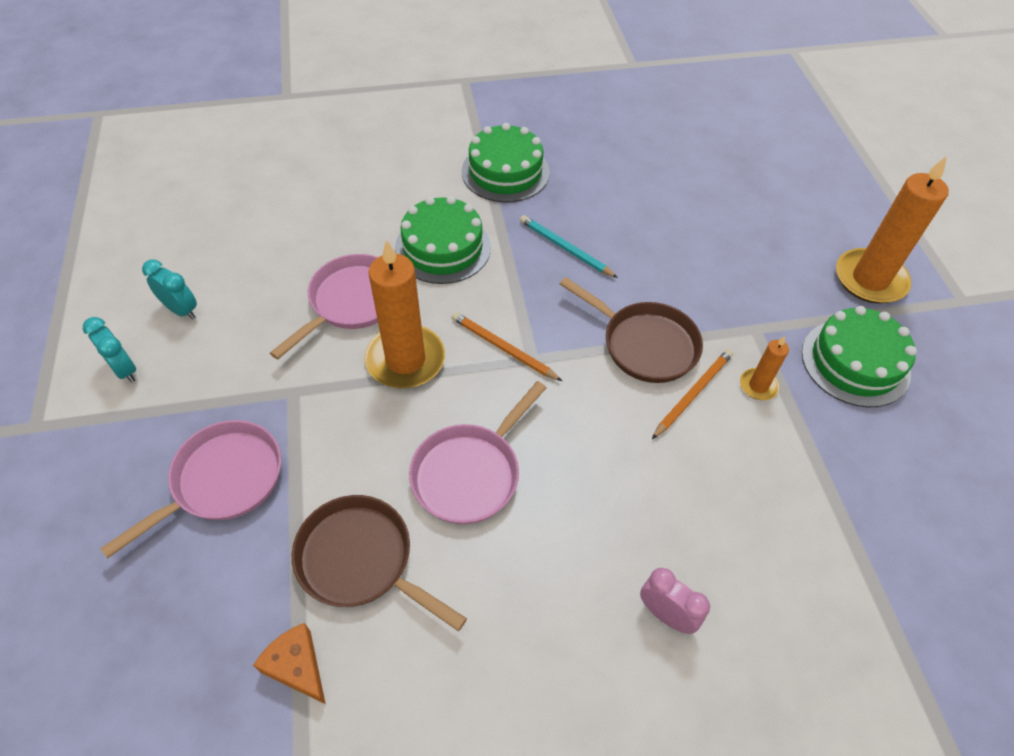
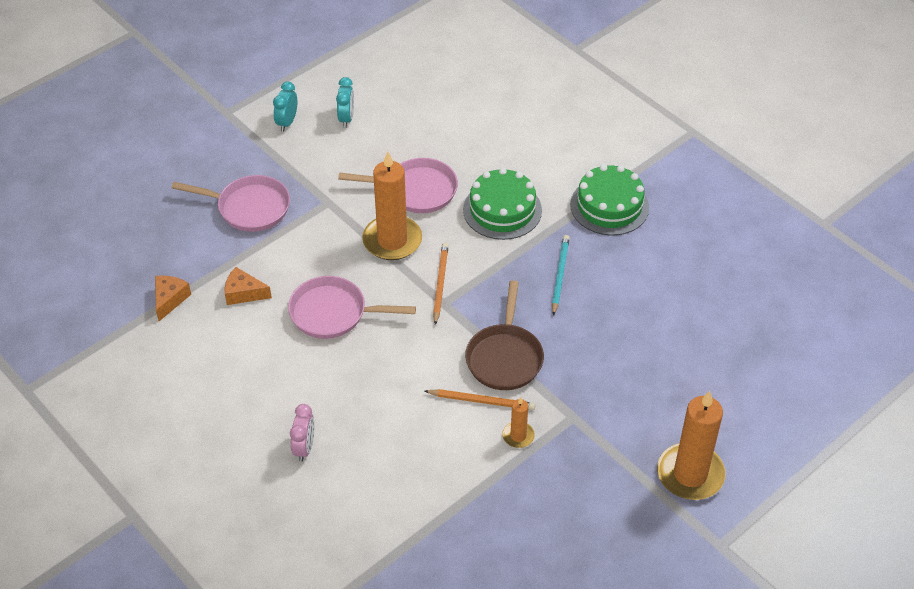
camera: 60 degrees right, 5 degrees down
brown pan [292,495,467,631] -> orange cheese [225,267,272,305]
green cake [802,306,917,407] -> none

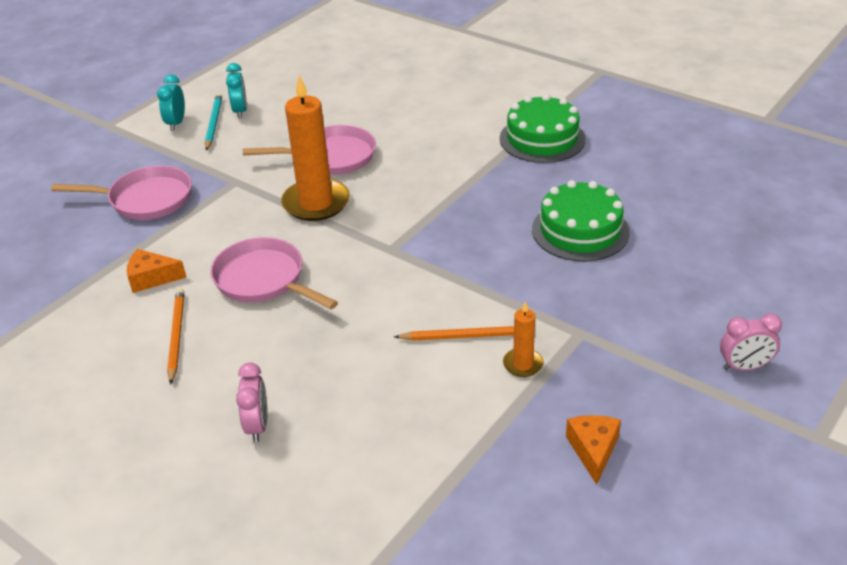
camera: 10 degrees left, 10 degrees down
orange cheese [155,276,191,321] -> orange cheese moved to [566,415,621,485]
pink pan [288,276,416,339] -> pink pan turned 45 degrees clockwise [210,237,338,309]
orange pencil [433,243,449,325] -> orange pencil moved to [167,288,185,385]
green cake [463,168,542,240] -> green cake moved to [532,180,630,262]
brown pan [465,280,544,390] -> none
turquoise pencil [552,235,570,316] -> turquoise pencil moved to [205,93,222,151]
orange candle [657,391,726,500] -> pink clock [720,313,782,371]

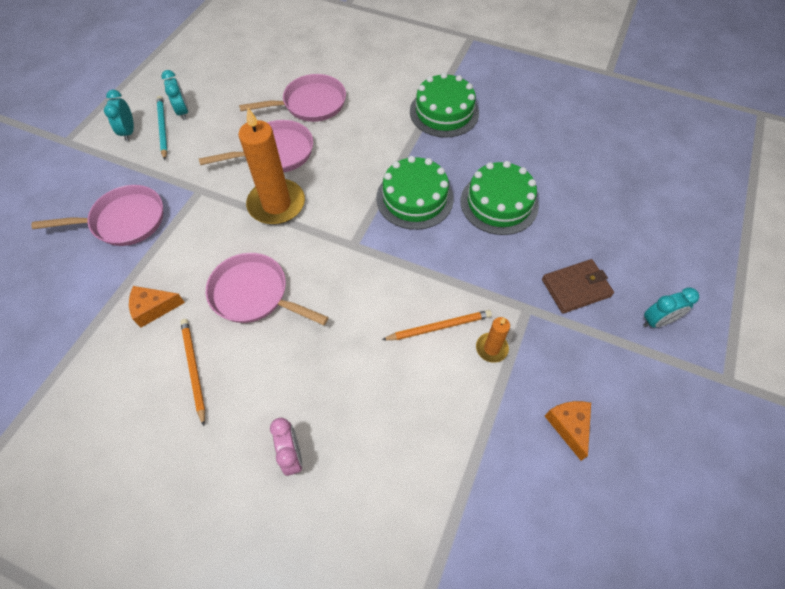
camera: 15 degrees left, 20 degrees up
pink clock [720,313,782,371] -> turquoise clock [643,288,699,328]
none -> pink pan [239,74,346,122]
none -> green cake [376,156,454,230]
none -> brown wallet [542,259,614,314]

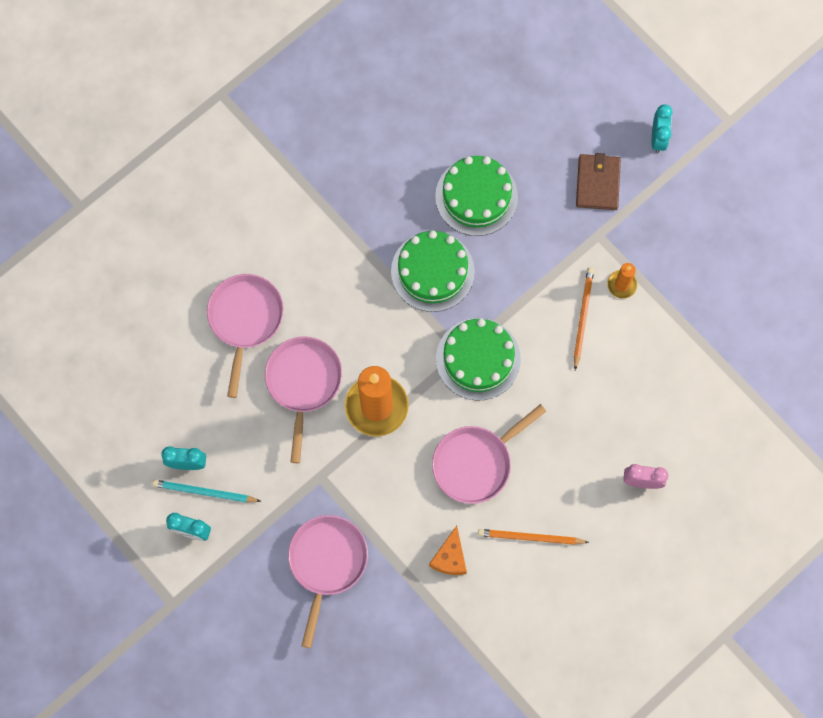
camera: 65 degrees left, 15 degrees up
green cake [410,72,479,137] -> green cake moved to [436,318,521,400]
orange cheese [545,401,591,461] -> none

